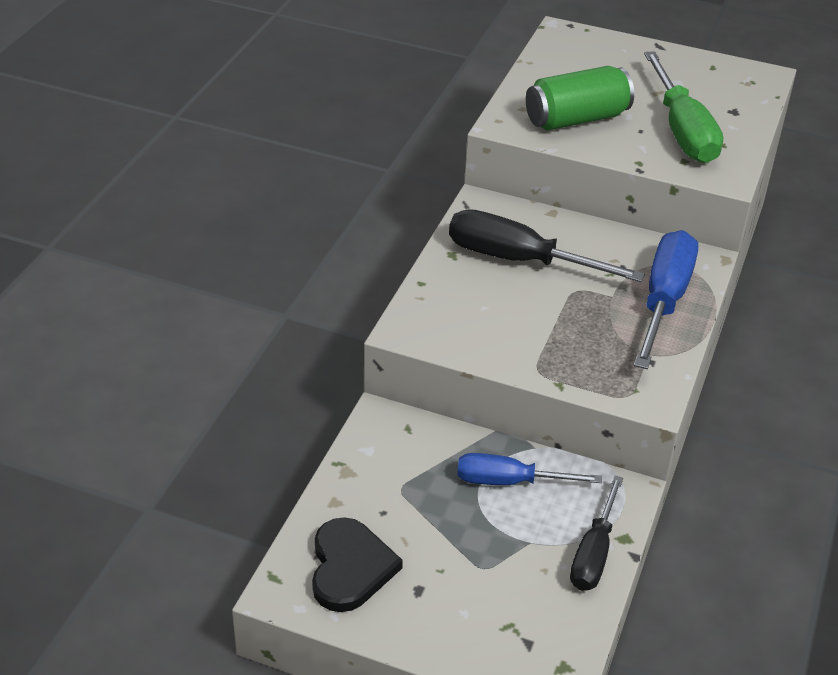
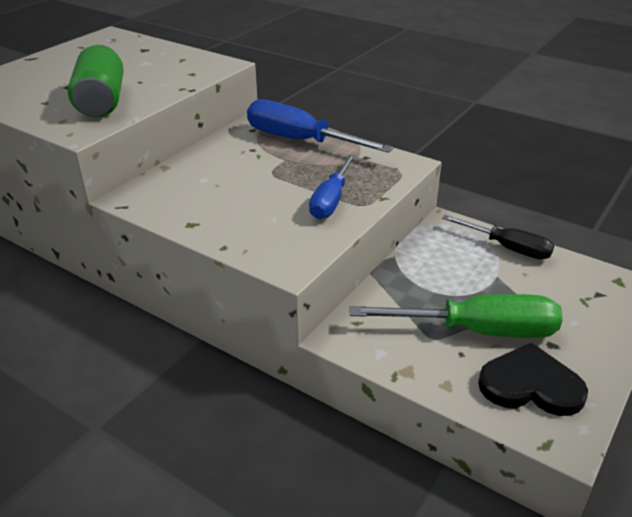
camera: 75 degrees left, 5 degrees down
black screwdriver [449,209,645,282] -> none
blue screwdriver [457,453,602,485] -> blue screwdriver moved to [309,154,356,219]
green screwdriver [644,51,723,163] -> green screwdriver moved to [350,294,563,338]

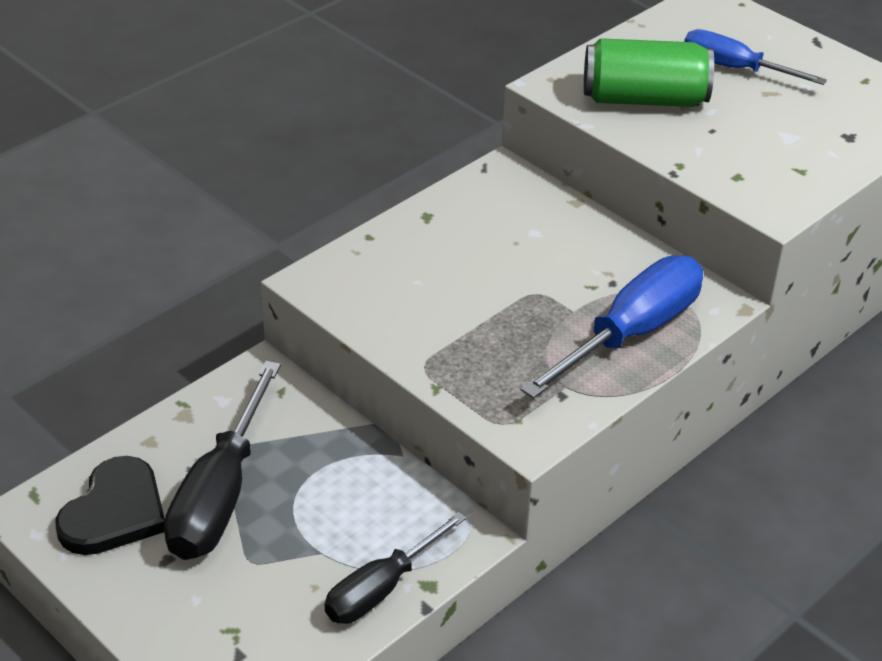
camera: 100 degrees right, 5 degrees up
blue screwdriver [309,154,356,219] -> blue screwdriver moved to [684,29,827,85]
green screwdriver [350,294,563,338] -> black screwdriver [164,361,281,560]

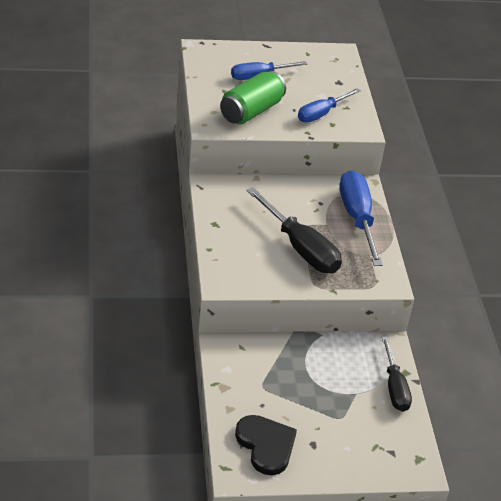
camera: 55 degrees left, 0 degrees up
black screwdriver [164,361,281,560] -> black screwdriver moved to [246,187,342,273]
none -> blue screwdriver [298,88,361,123]

